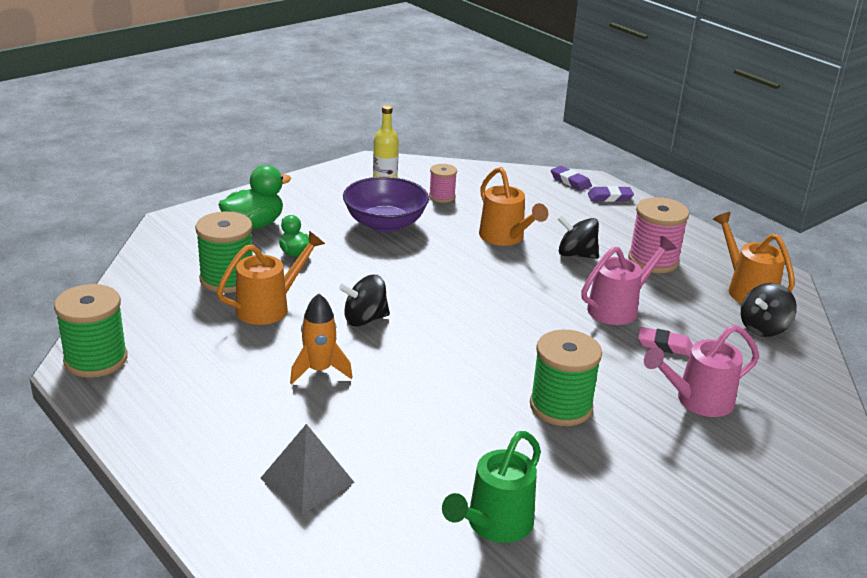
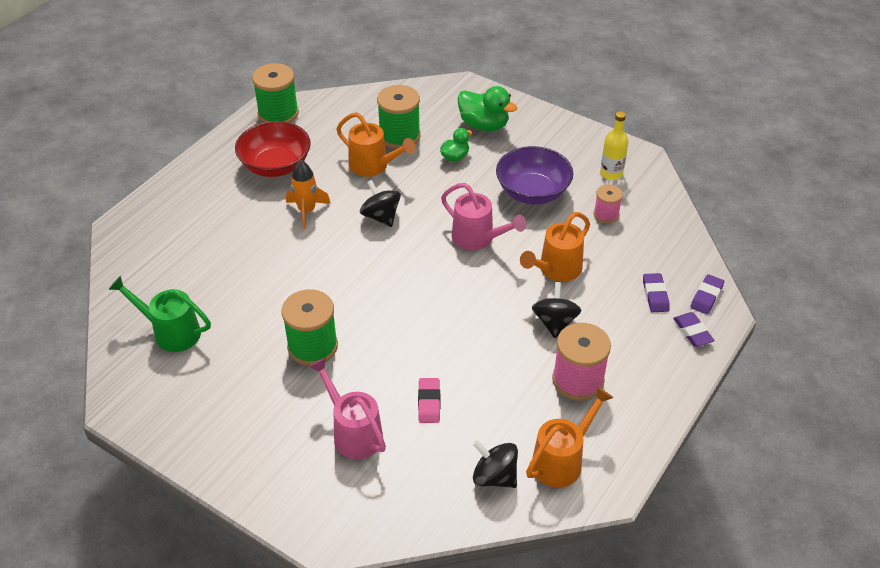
camera: 75 degrees right, 15 degrees up
grey pyramid [260,424,355,514] -> none
pink watering can [581,236,676,325] -> pink watering can moved to [441,183,526,250]
none -> red bowl [235,121,311,177]
none -> purple eraser [643,273,670,312]

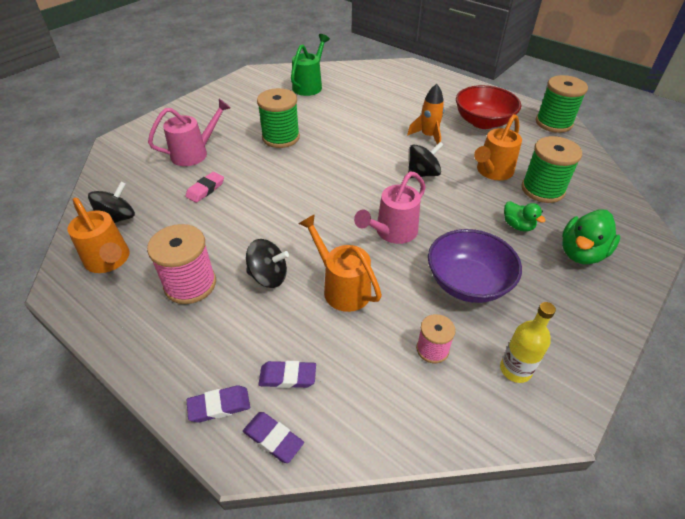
camera: 95 degrees right, 0 degrees up
pink eraser [418,378,440,423] -> pink eraser turned 60 degrees counterclockwise [185,172,224,203]

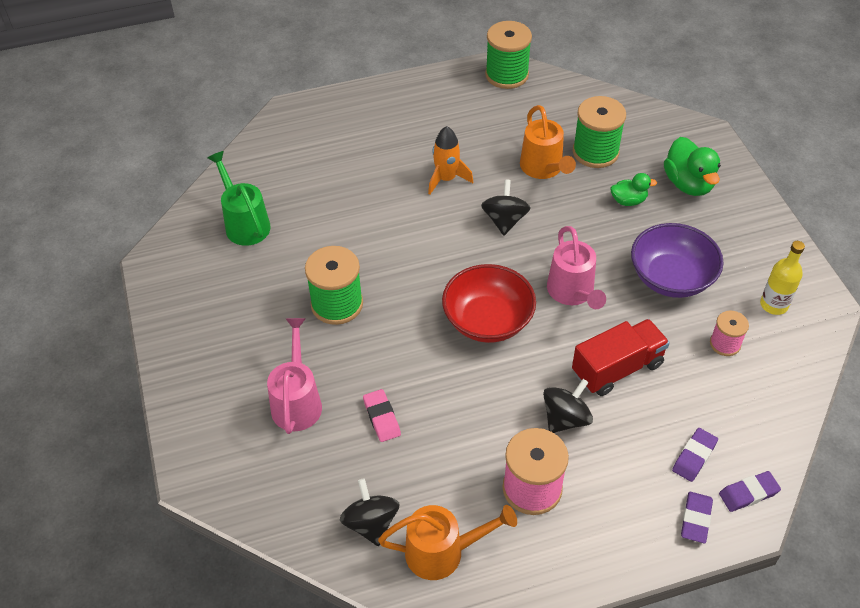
camera: 55 degrees left, 5 degrees up
orange watering can [298,214,382,312] -> red truck [572,319,670,396]
red bowl [456,85,521,129] -> red bowl moved to [442,264,536,343]

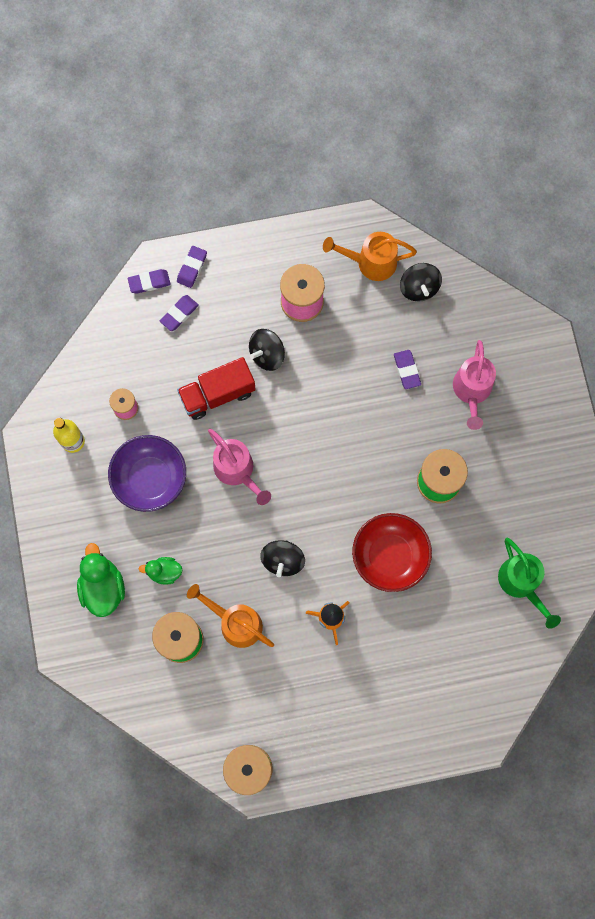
camera: 175 degrees left, 25 degrees up
pink eraser [363,389,401,442] -> purple eraser [394,350,421,389]
red bowl [442,264,536,343] -> red bowl moved to [352,513,432,592]
orange watering can [520,105,576,179] -> orange watering can turned 45 degrees counterclockwise [187,584,274,648]
pink watering can [547,226,606,309] -> pink watering can turned 150 degrees clockwise [208,429,271,505]

